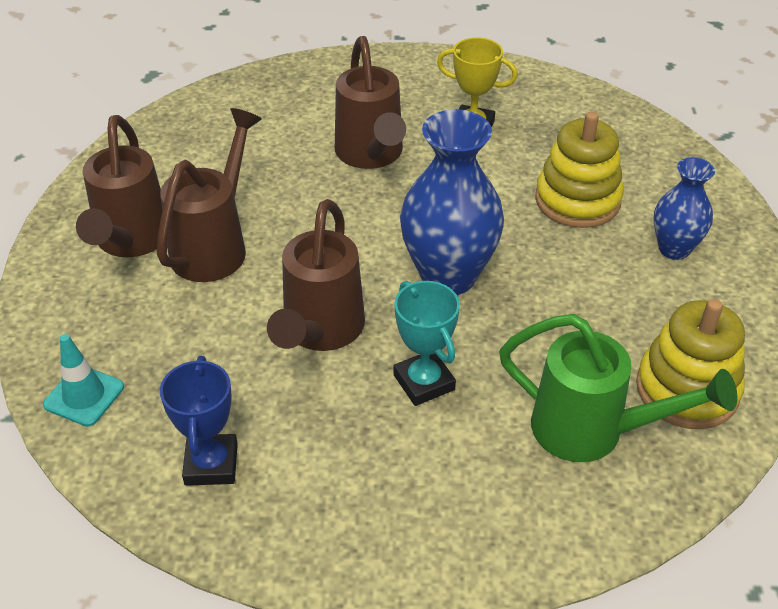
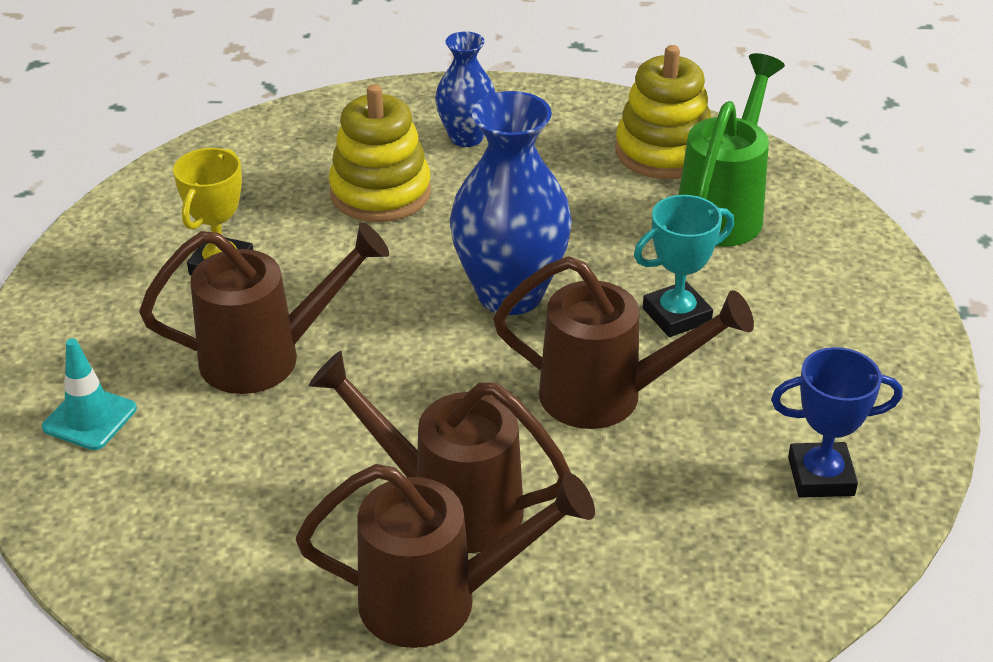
camera: 90 degrees left, 5 degrees down
turquoise traffic cone [43,334,124,427] -> turquoise traffic cone moved to [42,338,137,450]

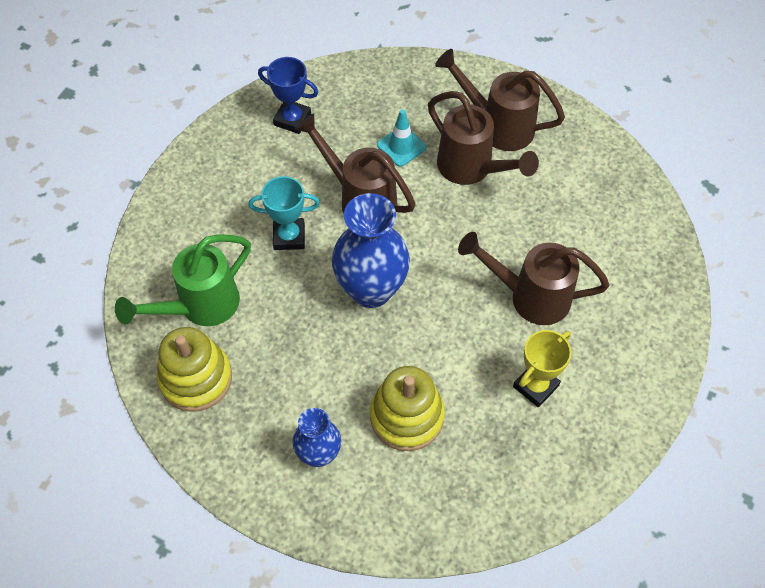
camera: 155 degrees left, 20 degrees up
turquoise traffic cone [42,338,137,450] -> turquoise traffic cone moved to [377,109,426,167]

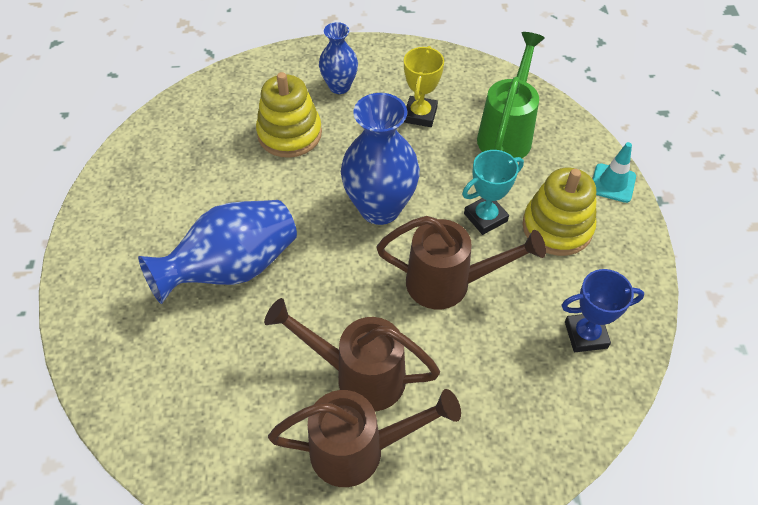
camera: 150 degrees right, 5 degrees down
yellow stacking toy [157,327,232,412] -> yellow stacking toy moved to [522,168,596,256]
turquoise traffic cone [377,109,426,167] -> turquoise traffic cone moved to [593,142,636,203]
brown watering can [458,232,610,325] -> blue vase [138,200,297,304]
yellow trophy [513,330,572,407] -> yellow trophy moved to [404,46,444,127]

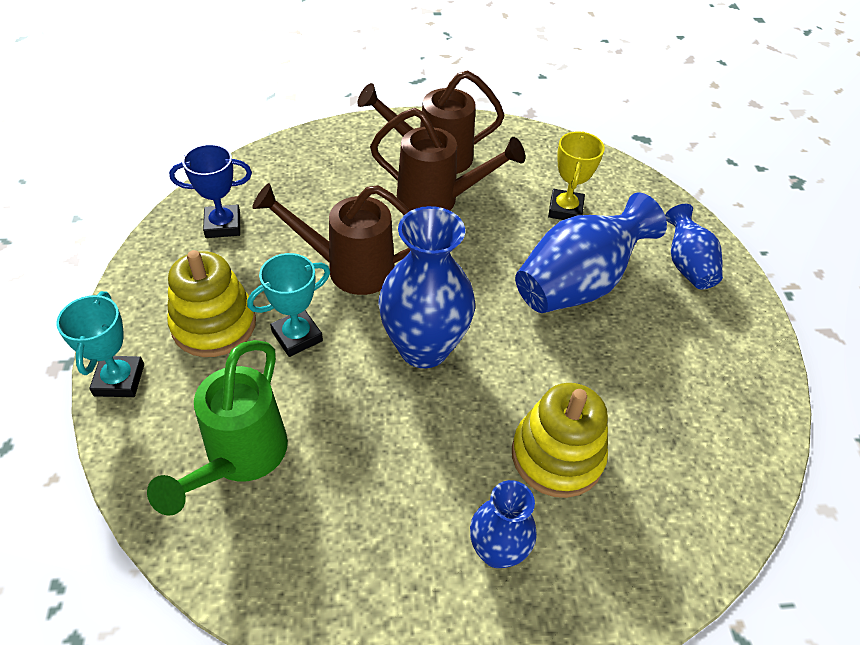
camera: 175 degrees right, 5 degrees down
yellow trophy [404,46,444,127] -> yellow trophy moved to [548,131,605,220]
turquoise traffic cone [593,142,636,203] -> turquoise trophy [56,291,144,397]
none -> blue vase [665,204,723,289]

